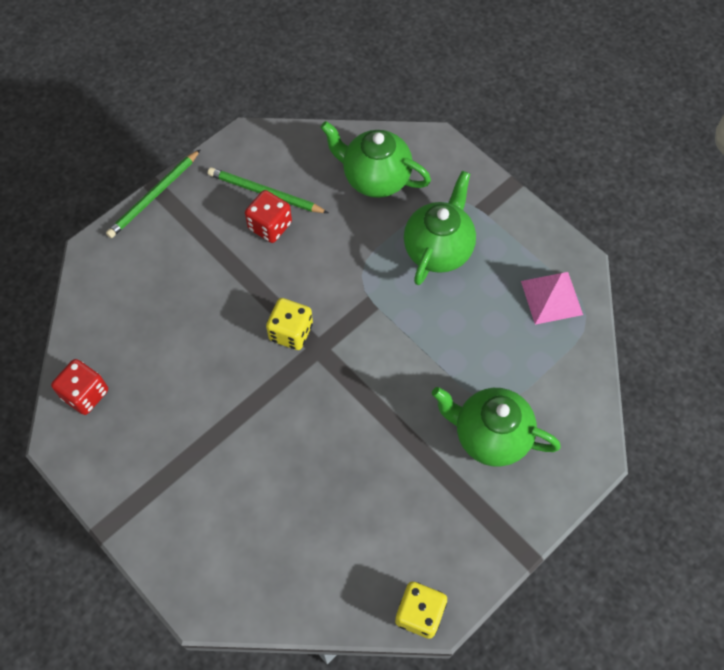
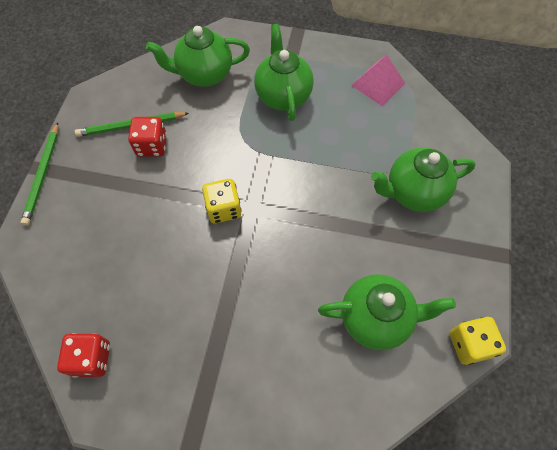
camera: 35 degrees left, 0 degrees up
none -> green teapot [318,274,456,350]

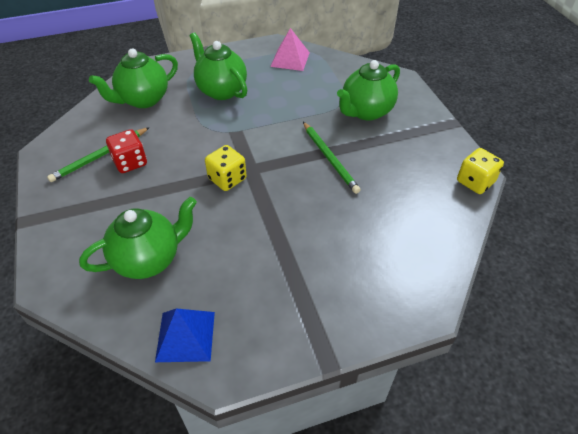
camera: 30 degrees left, 15 degrees down
green pencil [21,122,58,226] -> green pencil moved to [303,122,361,194]
red dice [57,333,110,377] -> blue pyramid [155,308,215,362]
green teapot [318,274,456,350] -> green teapot moved to [79,197,197,279]

